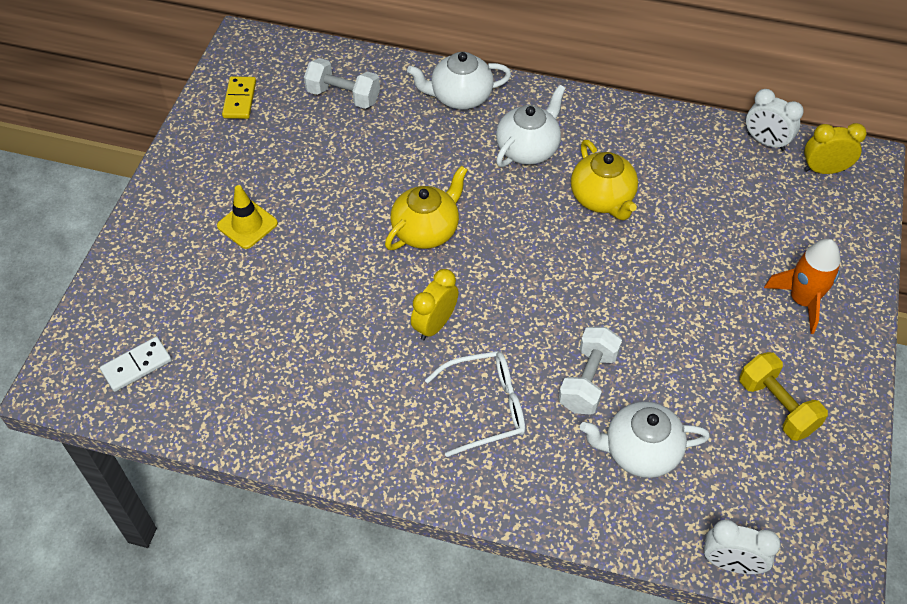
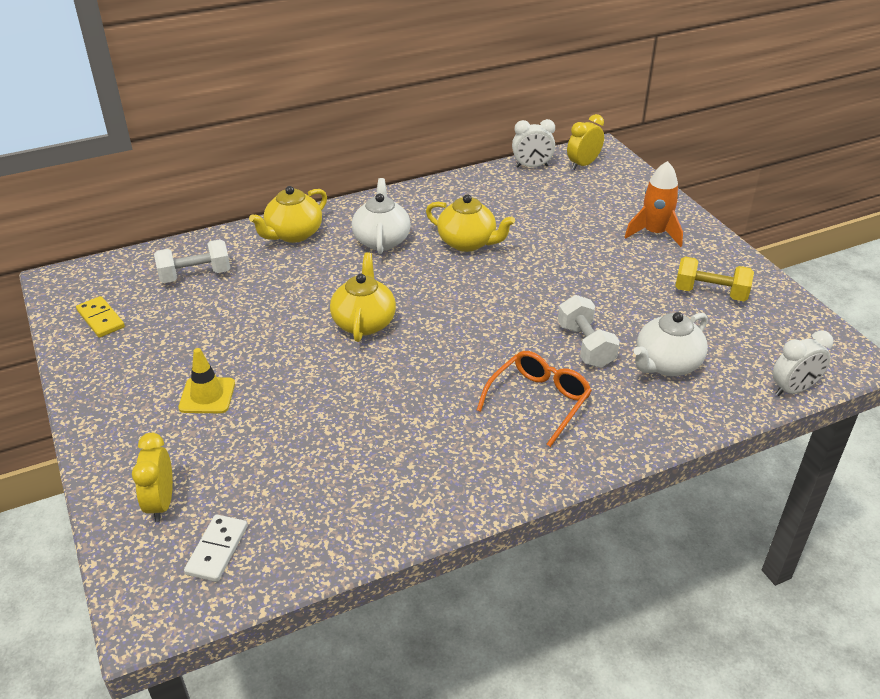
camera: 40 degrees left, 15 degrees down
white teapot [407,52,511,110] -> yellow teapot [249,186,327,243]
yellow clock [411,269,459,340] -> yellow clock moved to [132,433,173,522]
white glasses [425,351,525,457] -> orange glasses [477,351,592,447]

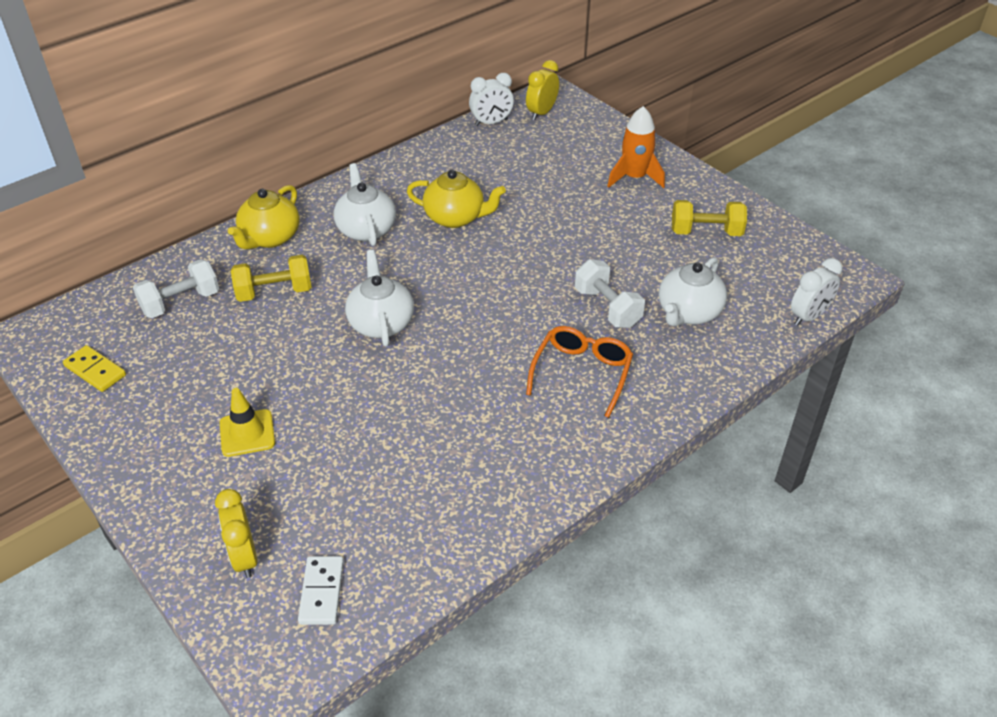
camera: 15 degrees left, 5 degrees up
yellow teapot [330,252,396,342] -> white teapot [345,250,414,347]
none -> yellow dumbbell [231,255,312,302]

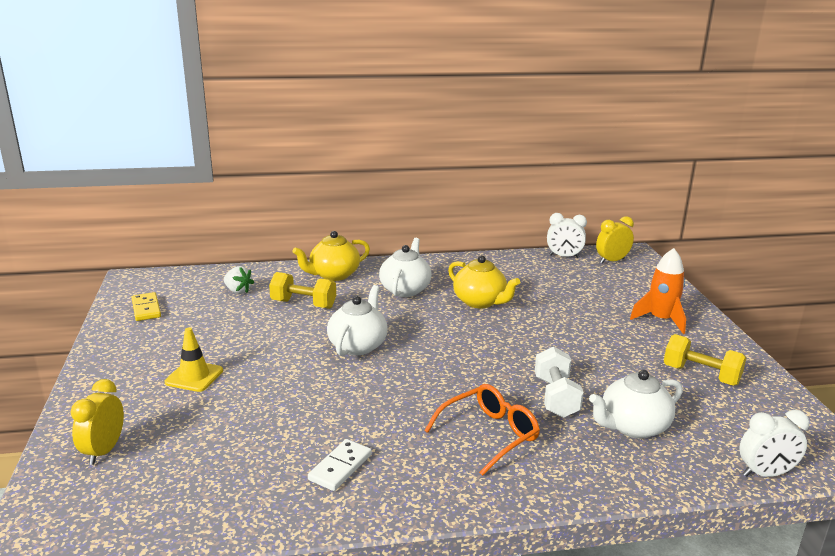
camera: 30 degrees right, 20 degrees down
white dumbbell [133,259,219,318] -> white strawberry [224,266,254,294]
white domino [298,556,344,625] -> white domino moved to [308,439,372,491]

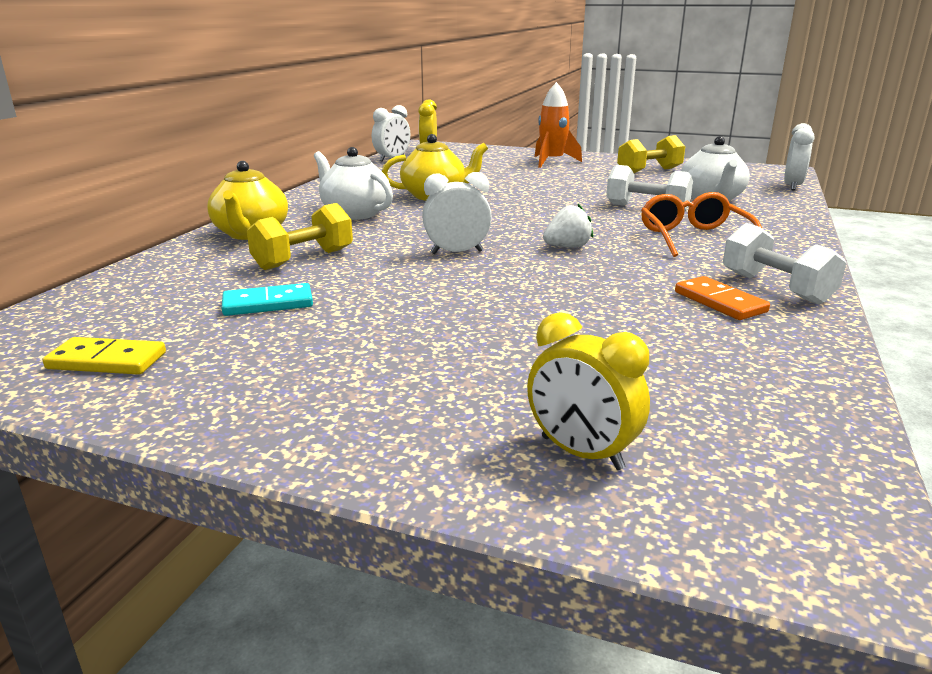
camera: 60 degrees left, 0 degrees up
yellow traffic cone [165,327,223,392] -> none
white strawberry [224,266,254,294] -> white strawberry moved to [543,204,593,248]
white domino [308,439,372,491] -> orange domino [675,276,770,320]
white teapot [327,285,388,356] -> white clock [422,172,492,254]
none -> turquoise domino [222,283,313,316]
none -> white dumbbell [723,223,846,305]

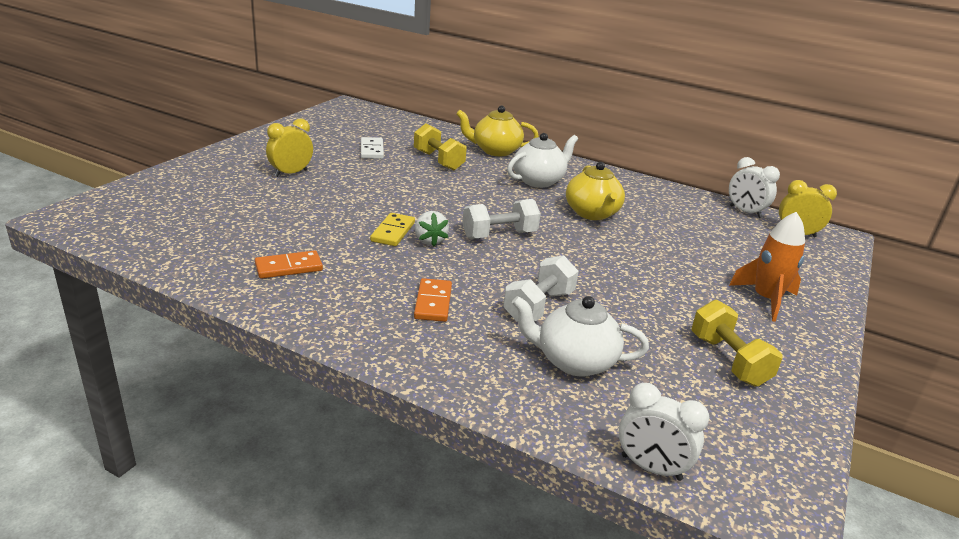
camera: 95 degrees right, 5 degrees up
yellow domino [43,337,166,375] -> yellow domino moved to [370,213,415,246]
turquoise domino [222,283,313,316] -> white domino [361,137,384,159]
white clock [422,172,492,254] -> none
yellow clock [527,312,650,470] -> yellow clock moved to [266,119,313,177]
orange glasses [641,192,762,257] -> orange domino [414,278,452,322]
white dumbbell [723,223,846,305] -> white dumbbell moved to [462,199,541,239]

